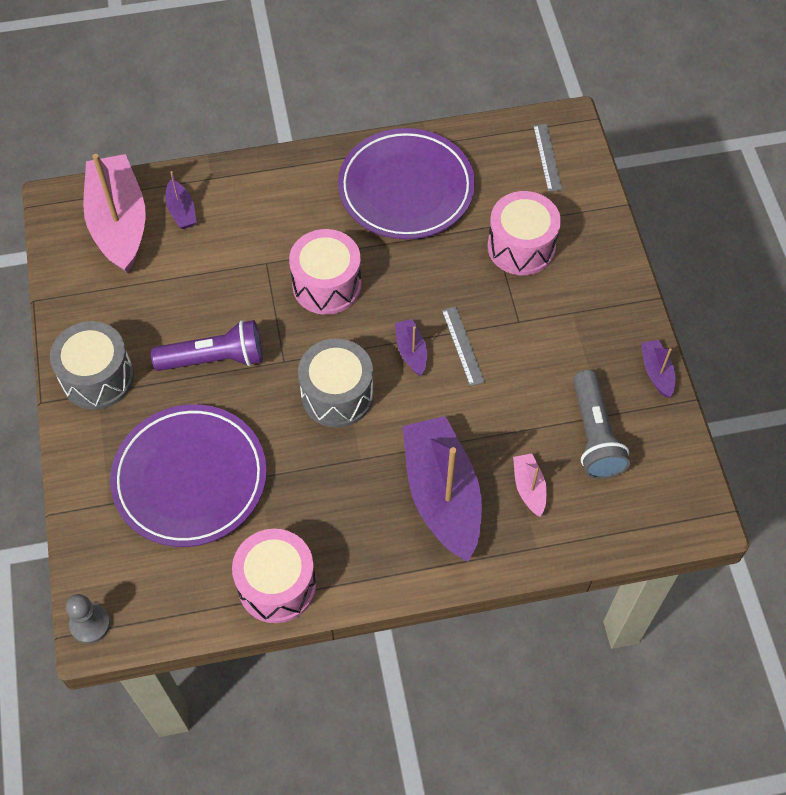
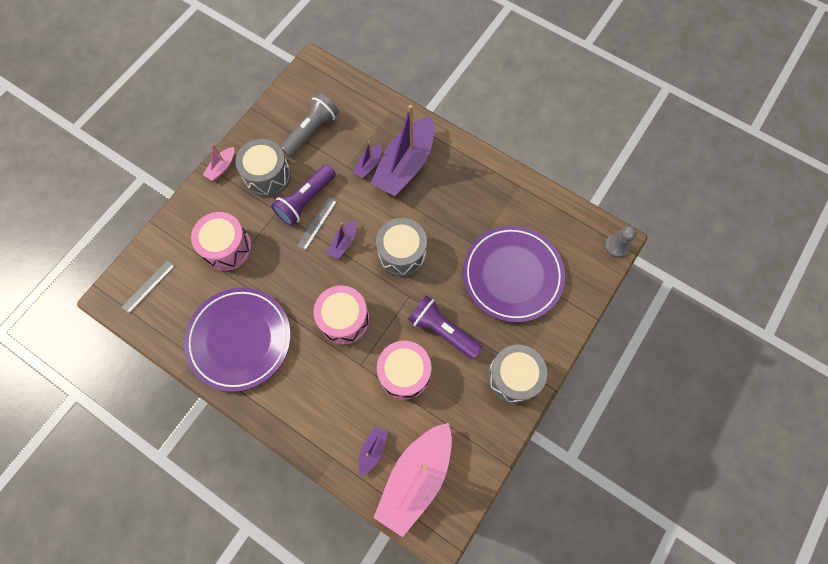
camera: 135 degrees left, 10 degrees up
pink drum [232,529,316,623] -> pink drum moved to [377,341,431,400]
pink boat [513,453,547,517] -> pink boat moved to [203,144,234,181]
purple boat [641,340,675,398] -> purple boat moved to [353,141,382,178]
none -> grey drum [236,139,291,197]
none -> purple flashlight [271,164,336,226]

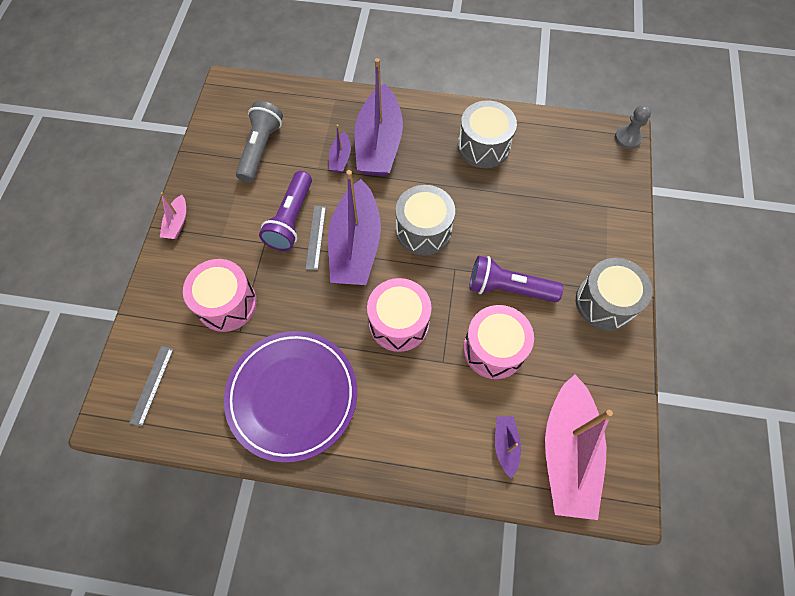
camera: 25 degrees left, 5 degrees down
grey drum [236,139,291,197] -> grey drum moved to [458,100,517,168]
purple boat [327,221,356,259] -> purple boat [328,170,381,285], size x2.27
purple plate [463,226,565,322] -> none

